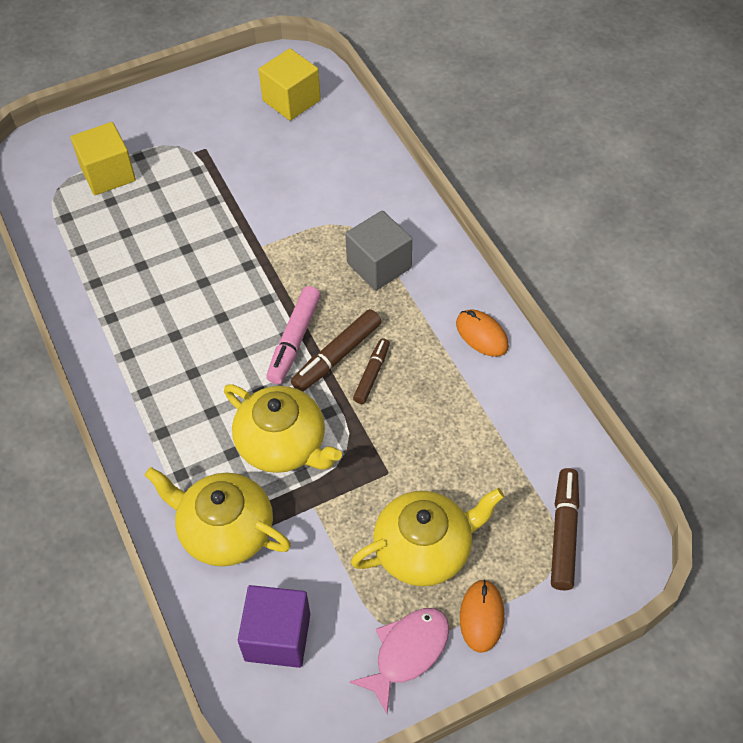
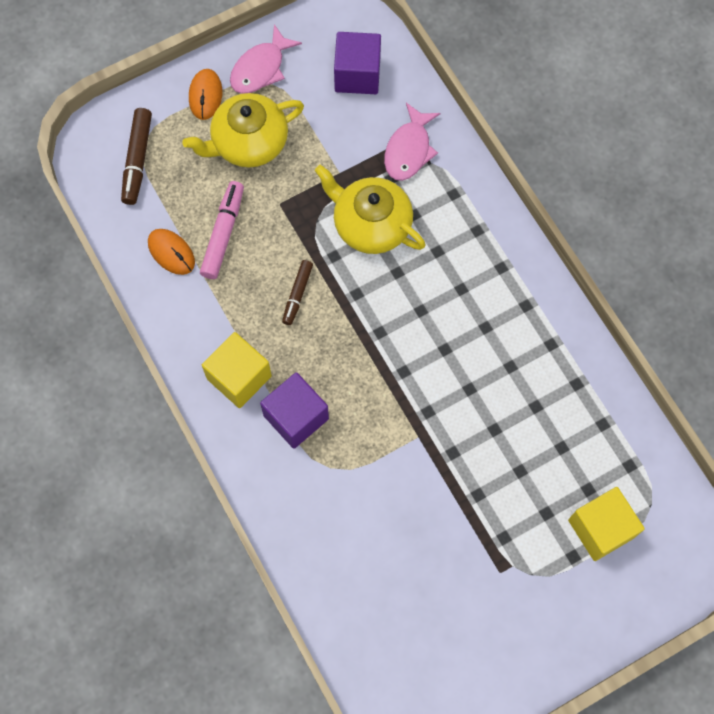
camera: 175 degrees right, 15 degrees up
yellow teapot [145,467,291,566] -> pink fish [384,103,440,181]
yellow cube [258,48,321,121] -> yellow cube moved to [202,332,272,408]
pink marker [266,286,321,384] -> pink marker moved to [200,181,244,279]
brown marker [291,309,381,392] -> none
grey cube [345,210,412,291] -> purple cube [260,372,329,449]
orange mouse [456,309,509,357] -> orange mouse moved to [148,229,195,275]

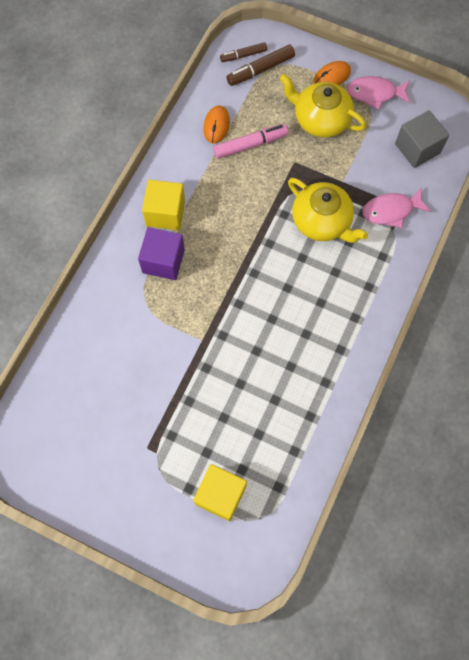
camera: 55 degrees right, 0 degrees up
brown marker [282,260,313,325] -> brown marker moved to [220,42,267,62]
yellow teapot [314,165,425,254] -> yellow teapot turned 135 degrees clockwise [288,178,368,243]
purple cube [334,32,381,94] -> grey cube [395,110,449,168]

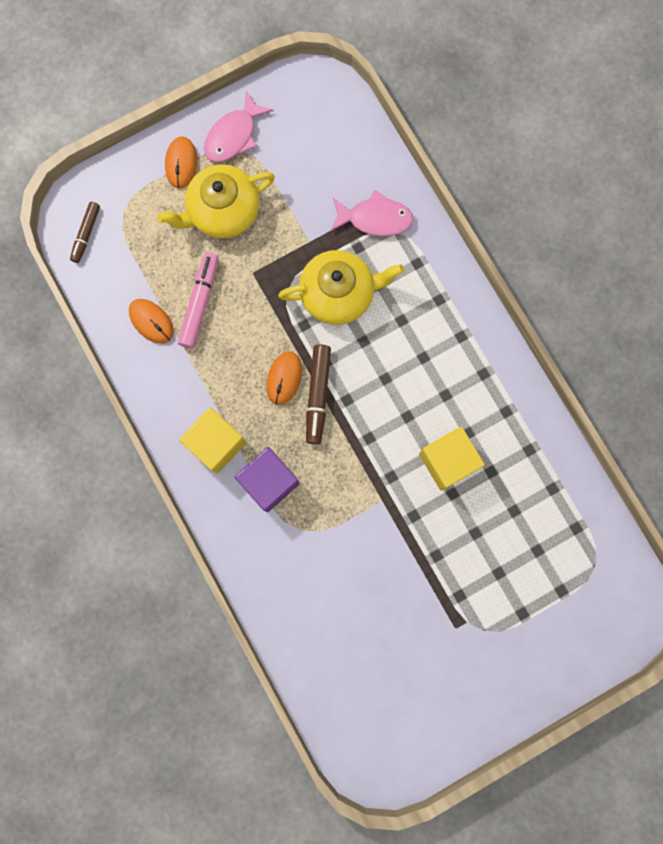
camera: 55 degrees left, 10 degrees up
yellow cube [193,464,247,521] -> yellow cube moved to [419,427,485,490]
brown marker [226,44,295,86] -> brown marker moved to [306,344,331,445]
pink fish [362,187,431,228] -> pink fish turned 105 degrees counterclockwise [330,190,414,236]
grey cube [395,110,449,168] -> none
none -> orange mouse [266,351,302,405]

